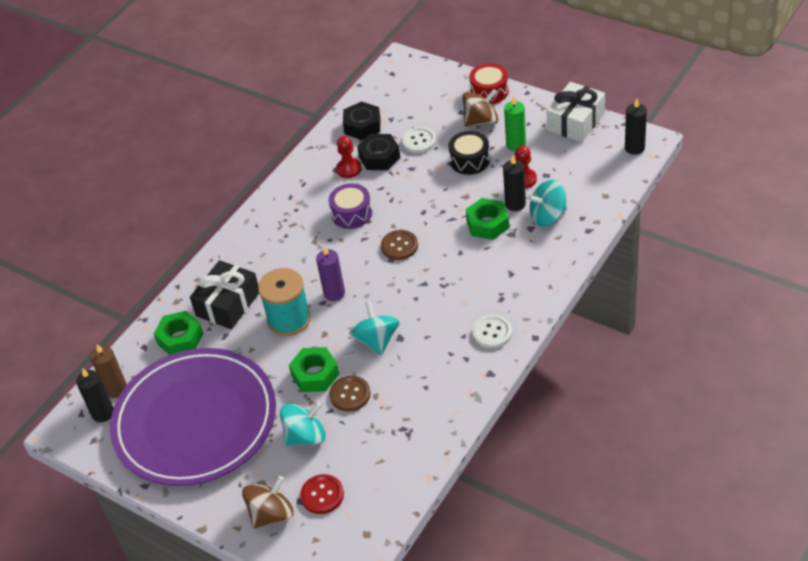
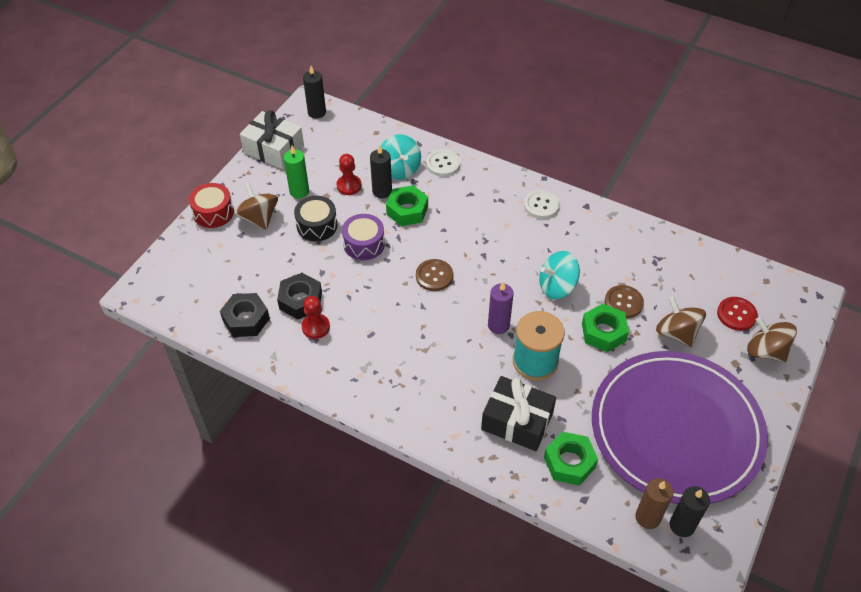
camera: 100 degrees left, 5 degrees up
turquoise spinning top [280,402,325,446] -> brown spinning top [656,296,706,347]
purple drum [329,183,372,229] -> purple drum moved to [342,214,385,260]
white button [401,127,436,153] -> white button moved to [426,149,460,177]

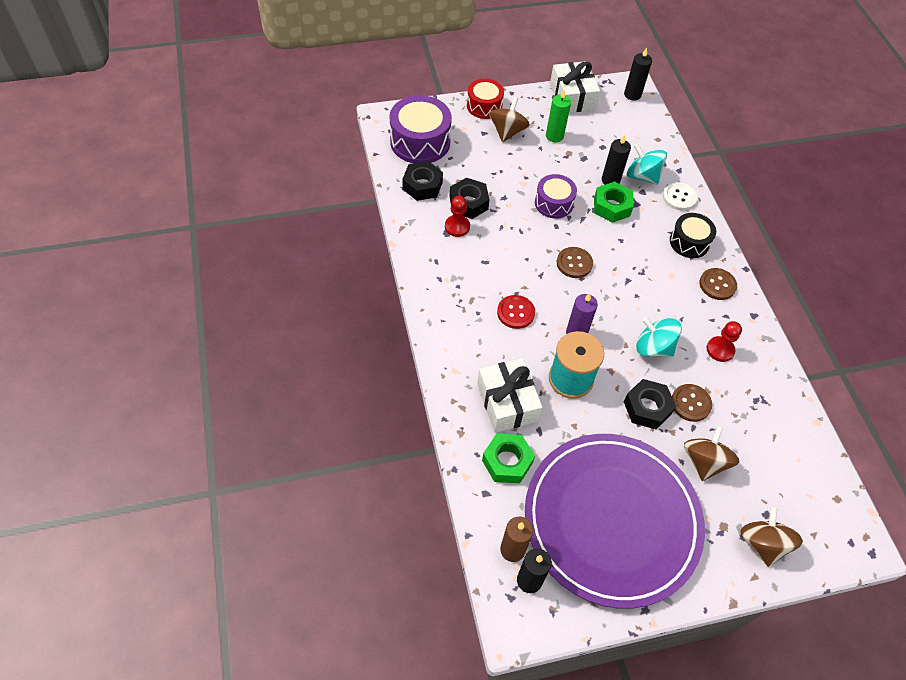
camera: 45 degrees right, 5 degrees up
black drum [294,196,337,241] -> black drum moved to [670,213,716,258]
red pawn [336,154,362,195] -> red pawn moved to [707,321,742,362]
turquoise spinning top [381,134,421,180] -> turquoise spinning top turned 105 degrees clockwise [627,144,667,185]
black gift [481,376,556,451] -> white gift [477,358,543,433]
white button [524,190,560,219] -> brown button [699,268,737,300]
green nut [582,304,629,352] -> black nut [623,379,676,429]
red button [717,297,758,331] -> red button moved to [497,295,535,329]
none -> purple drum [390,95,452,163]

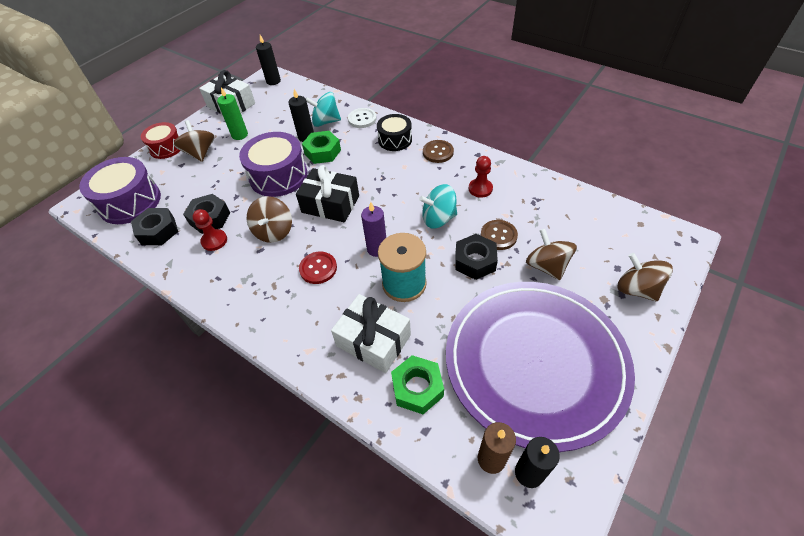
camera: 35 degrees left, 5 degrees down
purple drum [535,174,577,219] -> purple drum [239,132,308,197], size x1.62
brown button [557,247,593,278] -> black gift [296,165,359,222]
none -> brown spinning top [247,196,292,243]

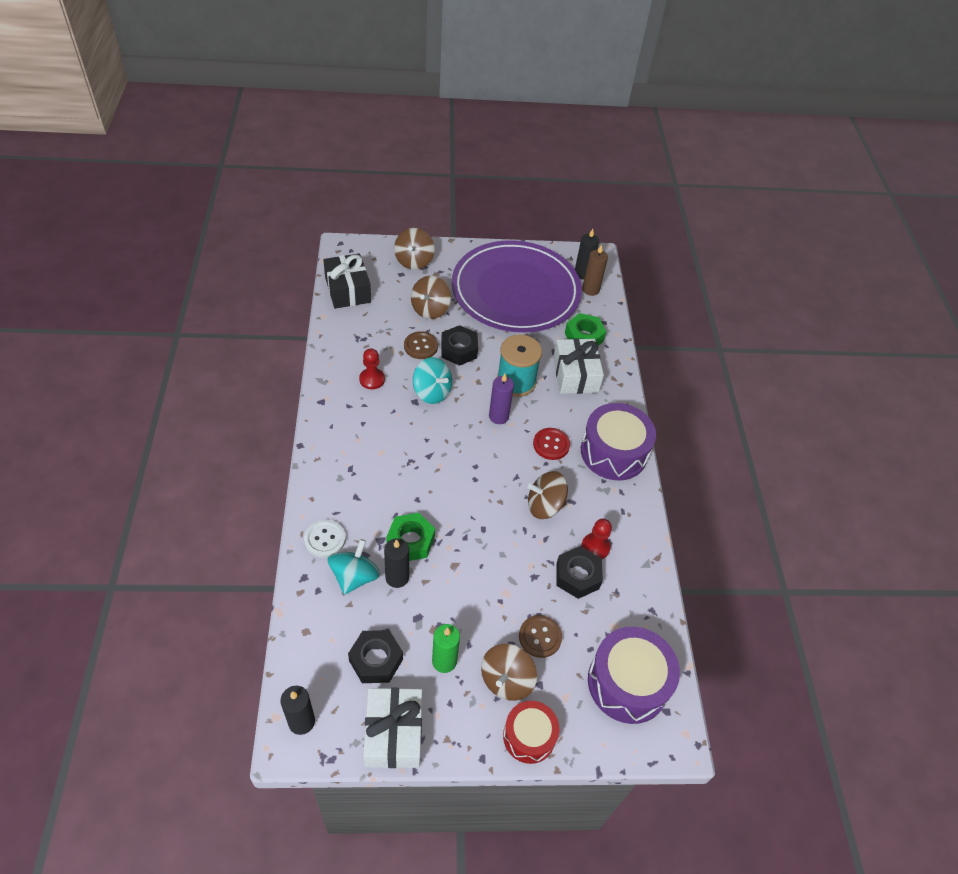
camera: 135 degrees left, 0 degrees up
black nut [131,208,178,245] -> black nut moved to [348,630,403,683]
purple drum [239,132,308,197] -> purple drum moved to [581,403,656,481]
brown spinning top [247,196,292,243] -> brown spinning top turned 150 degrees counterclockwise [528,471,568,519]
black gift [296,165,359,222] -> black gift moved to [323,253,371,309]
turquoise spinning top [306,92,341,127] -> turquoise spinning top turned 120 degrees counterclockwise [328,539,380,595]
black drum [377,114,412,151] -> none
brown button [423,140,454,163] -> brown button moved to [519,615,562,658]

